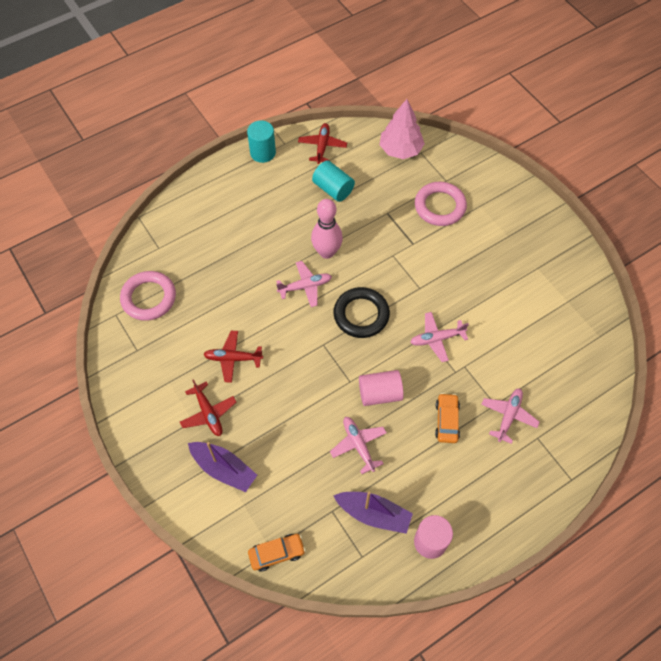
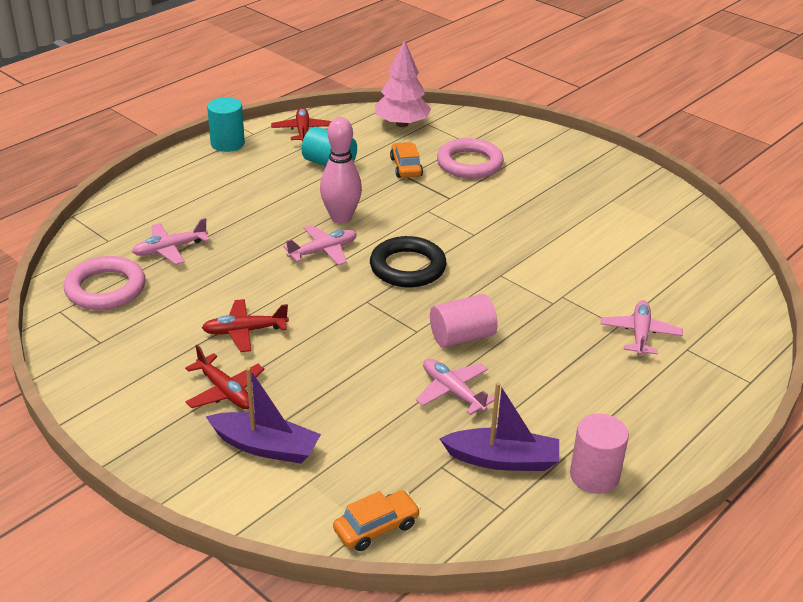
camera: 15 degrees left, 25 degrees down
pink plane [410,312,469,362] -> pink plane moved to [132,218,210,265]
orange car [435,393,460,443] -> orange car moved to [390,142,423,178]

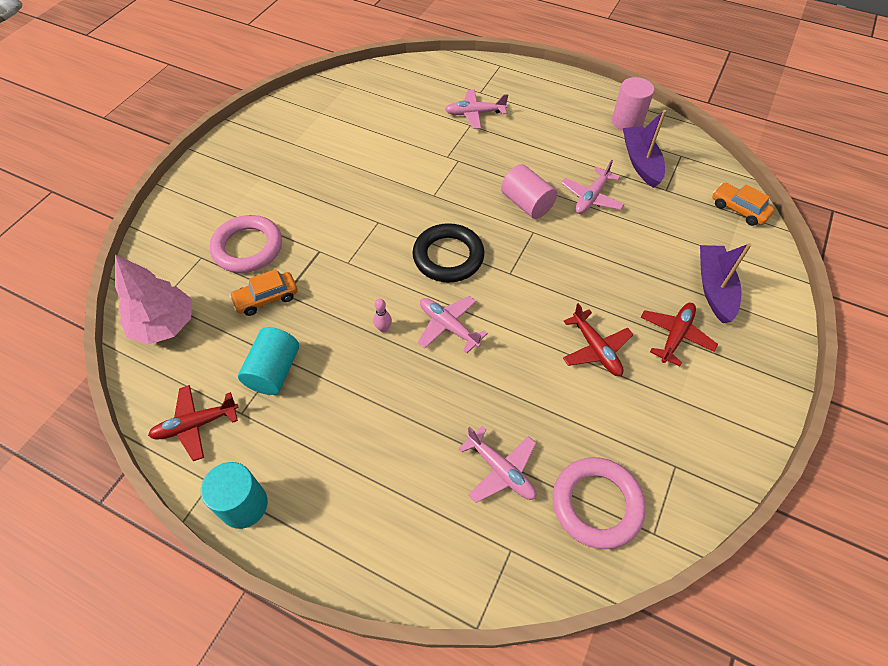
camera: 105 degrees left, 20 degrees up
pink bowling pin [320,117,362,224] -> pink bowling pin [373,299,392,333], size x0.41

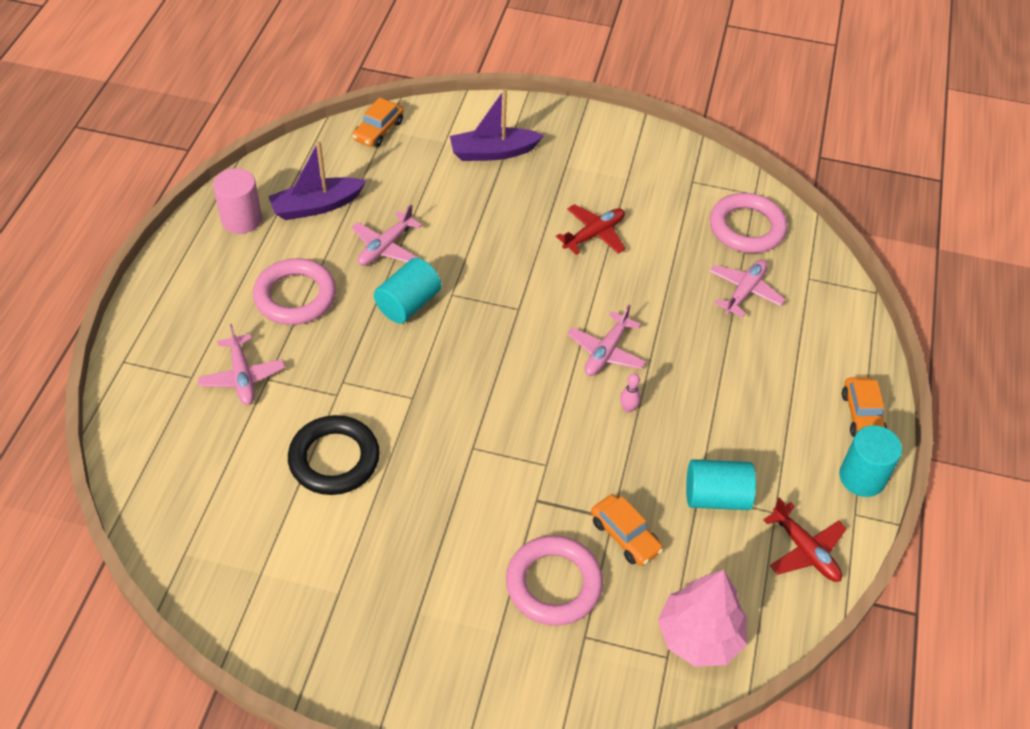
camera: 105 degrees left, 5 degrees down
black ring [412,223,485,282] -> black ring moved to [288,415,380,495]
pink cylinder [501,164,557,219] -> turquoise cylinder [374,258,441,323]
pink plane [561,160,624,214] -> pink plane turned 105 degrees clockwise [351,204,422,266]
red plane [641,303,718,367] -> none
none -> pink ring [253,258,336,325]
none -> orange car [842,377,887,437]

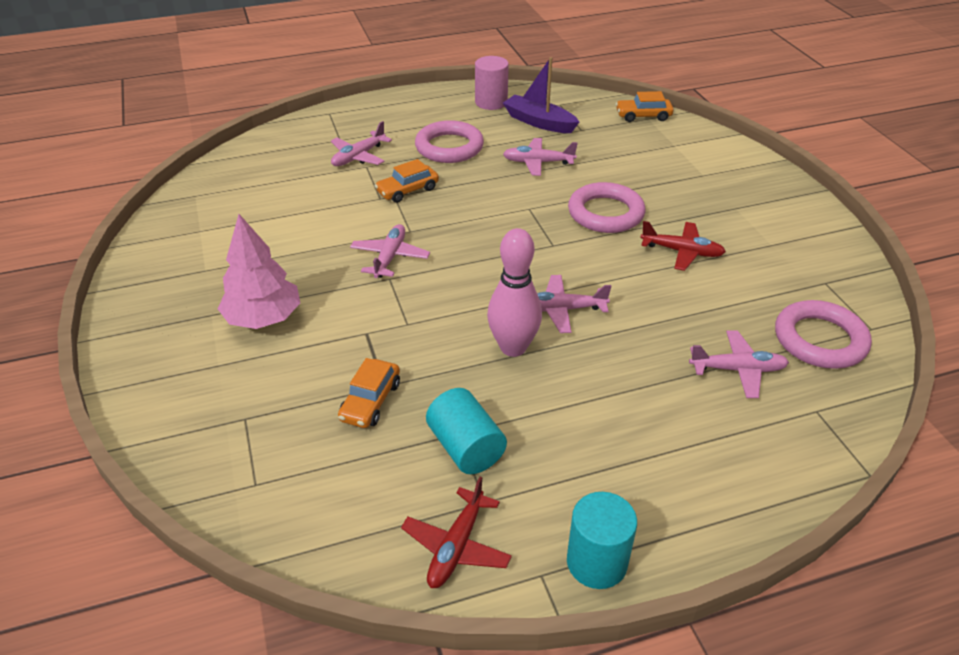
camera: 60 degrees right, 10 degrees down
black ring [288,415,380,495] -> none
turquoise cylinder [374,258,441,323] -> none
purple boat [450,89,544,161] -> none
pink ring [506,535,603,626] -> pink ring moved to [568,182,645,233]
pink bowling pin [620,373,641,413] -> pink bowling pin [487,228,542,357], size x2.44
pink tree [658,570,747,667] -> pink tree moved to [218,214,300,329]
orange car [842,377,887,437] -> orange car moved to [375,159,439,203]
none -> pink plane [350,224,430,278]

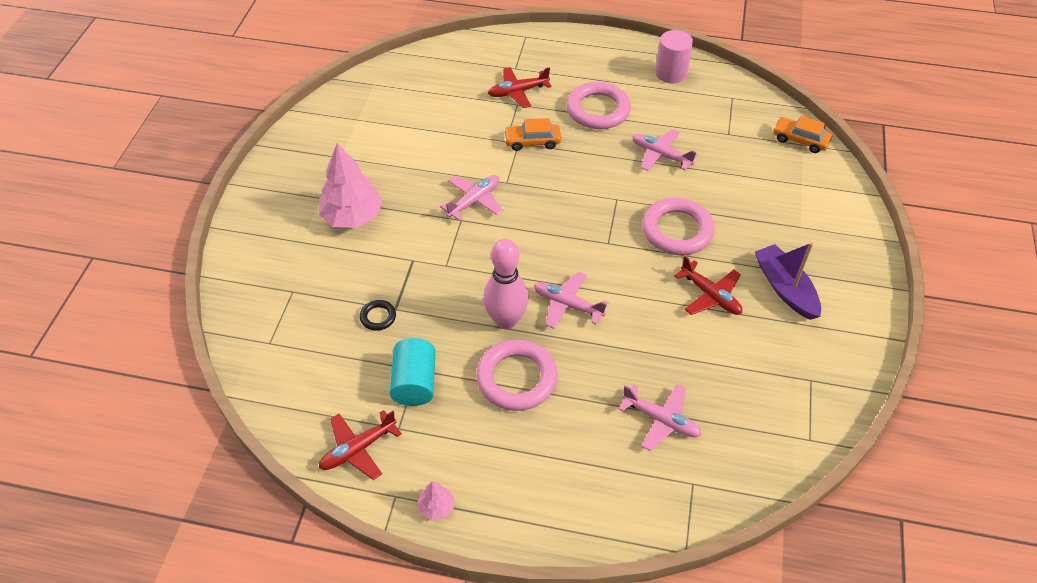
camera: 30 degrees right, 10 degrees up
pink plane [331,121,392,166] -> red plane [488,67,552,108]
orange car [338,358,400,428] -> black ring [360,300,396,331]
purple boat [503,57,579,133] -> purple boat moved to [755,242,821,320]
turquoise cylinder [567,492,637,589] -> pink tree [417,481,454,521]
pink ring [775,300,872,369] -> pink ring moved to [476,339,557,411]

